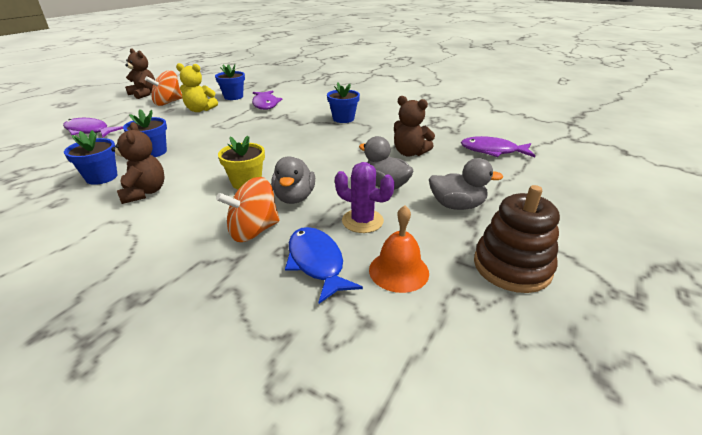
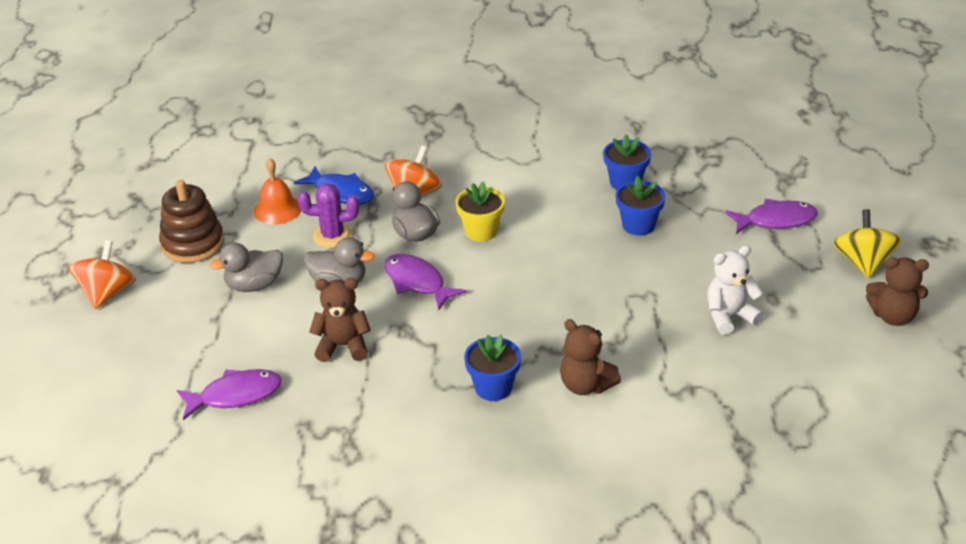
camera: 150 degrees right, 5 degrees up
brown teddy bear [111,122,165,204] -> brown teddy bear moved to [560,319,621,395]
orange spinning top [145,70,182,106] -> orange spinning top moved to [69,240,136,309]
yellow teddy bear [176,63,218,112] -> white teddy bear [707,245,764,335]
blue flower pot [215,64,245,100] -> none
purple fish [252,90,283,110] -> purple fish moved to [384,254,467,310]
none -> yellow spinning top [833,209,902,278]

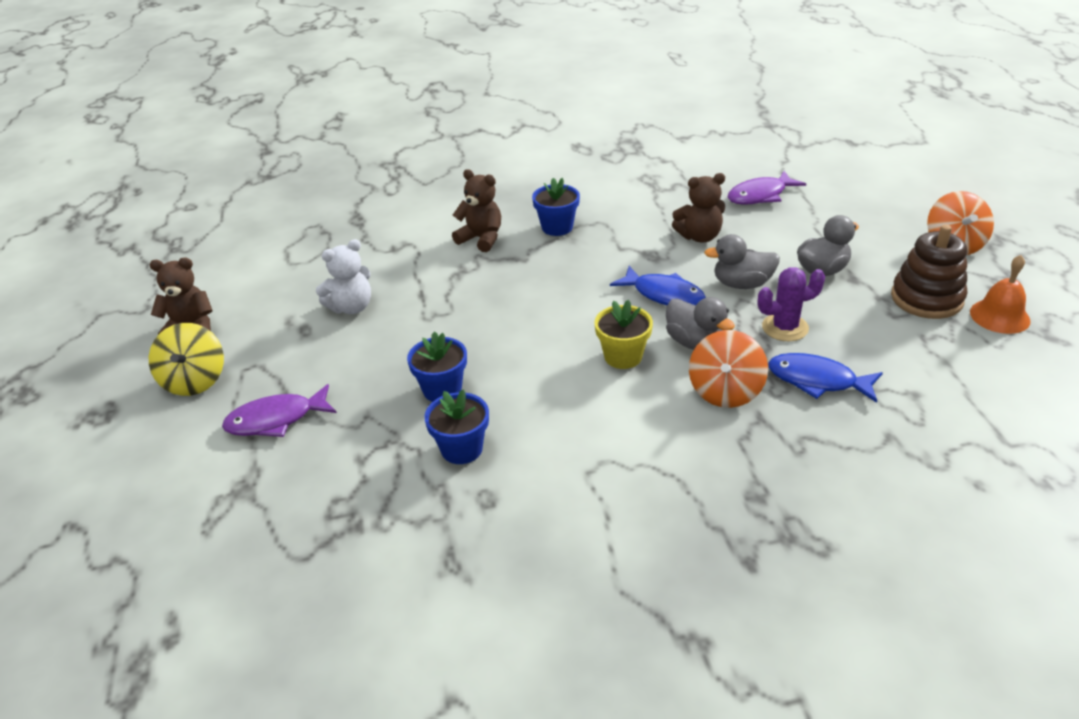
camera: 170 degrees right, 0 degrees up
orange bell [254,158,301,225] -> orange bell moved to [970,255,1031,334]
purple fish [384,254,467,310] -> blue fish [610,266,706,305]

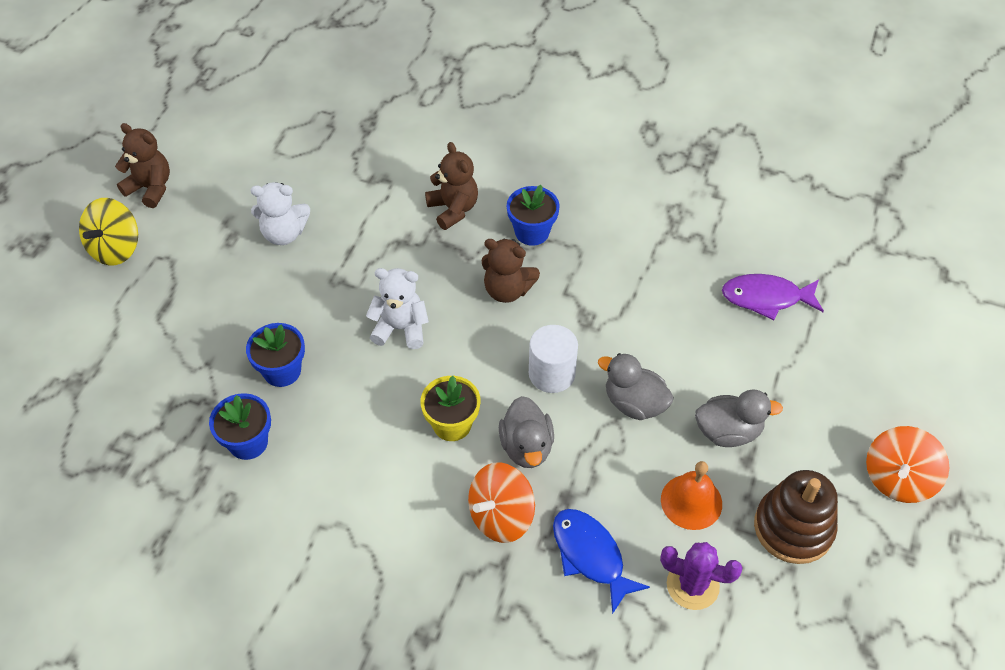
camera: 30 degrees right, 15 degrees up
purple fish [222,384,337,437] -> none
blue fish [610,266,706,305] -> white cylinder [529,325,578,393]
brown teddy bear [672,173,725,243] -> brown teddy bear moved to [482,238,540,303]
purple cactus [758,267,825,342] -> purple cactus moved to [660,542,743,610]
orange bell [970,255,1031,334] -> orange bell moved to [661,461,722,530]
none -> white teddy bear [366,268,429,349]

